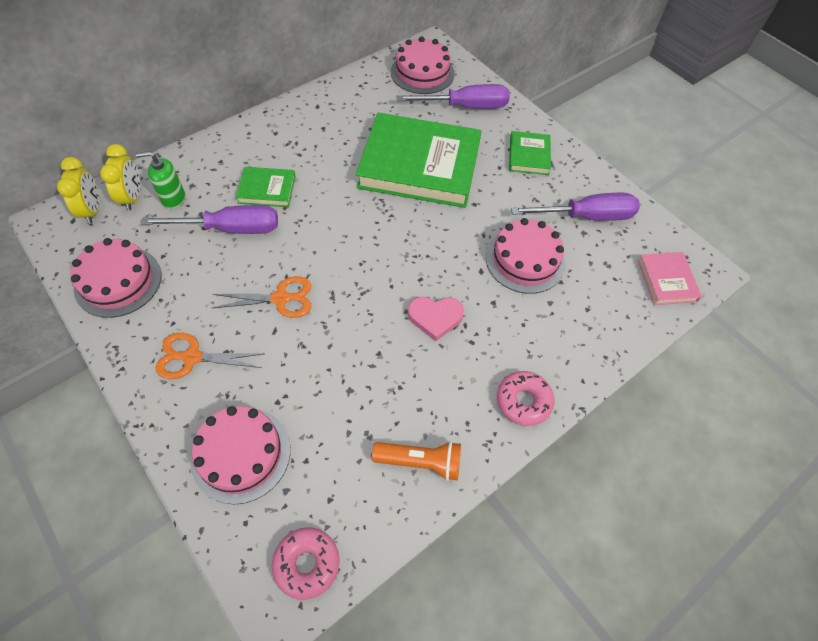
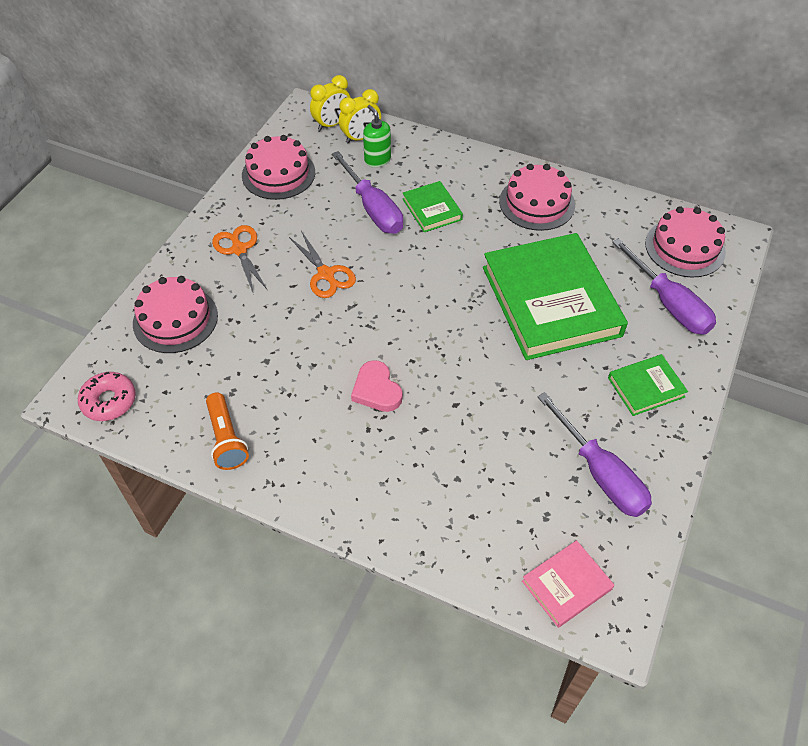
camera: 65 degrees right, 5 degrees down
pink cake [486,218,565,294] -> pink cake moved to [500,164,575,231]
pink donut [497,371,555,426] -> none

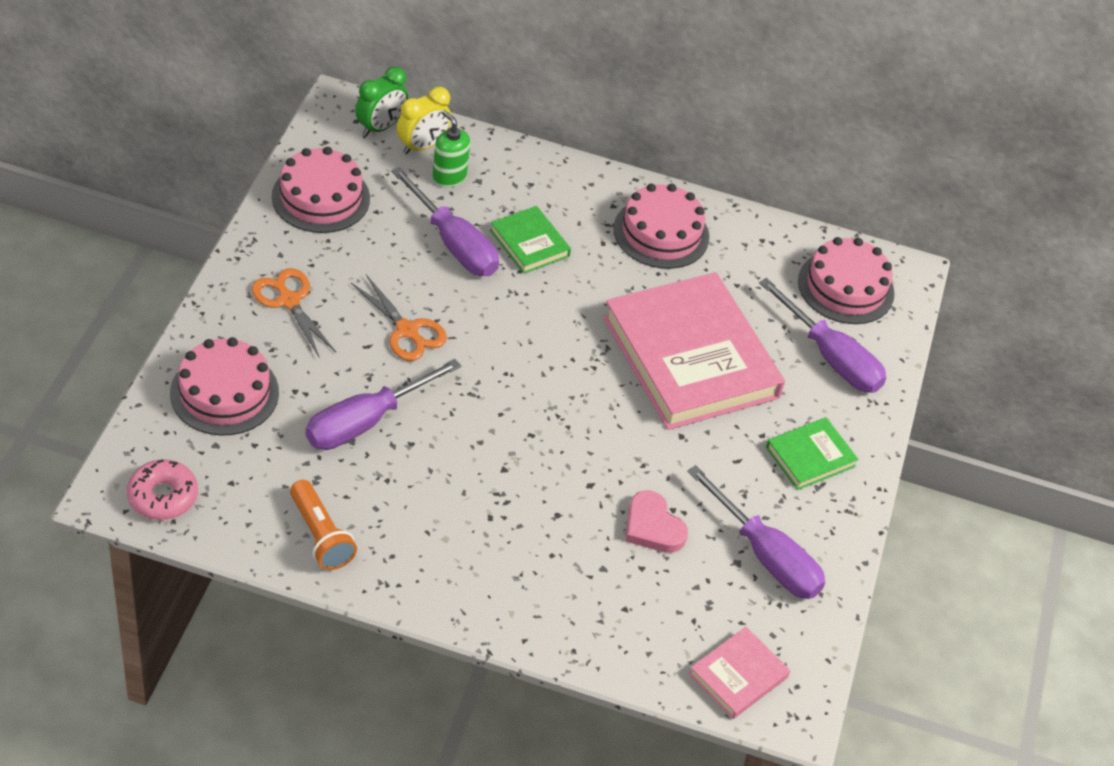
camera: 15 degrees left, 5 degrees down
yellow clock [310,75,351,131] -> green clock [355,67,408,137]
pink heart [351,360,402,412] -> pink heart moved to [625,490,688,553]
green book [483,233,628,360] -> pink book [603,272,785,430]
none -> purple screwdriver [306,359,461,450]

